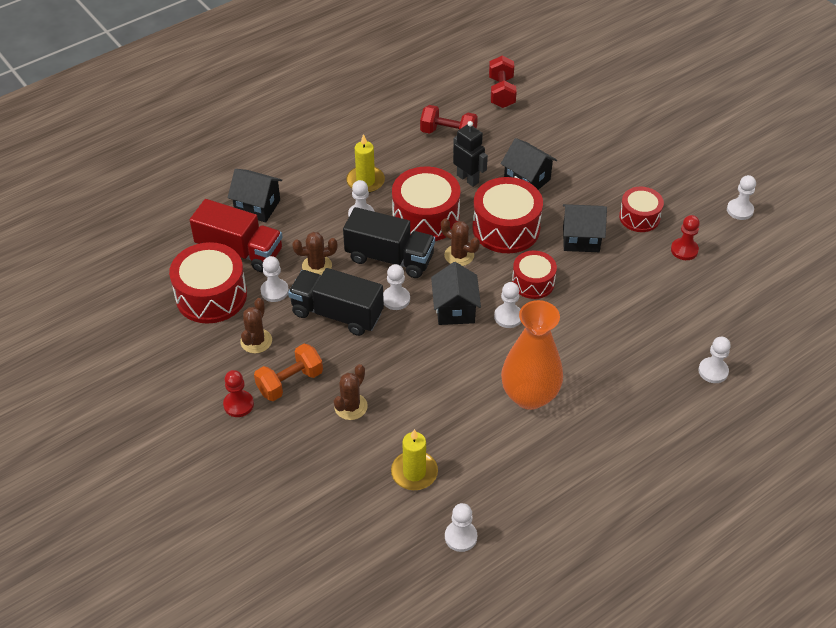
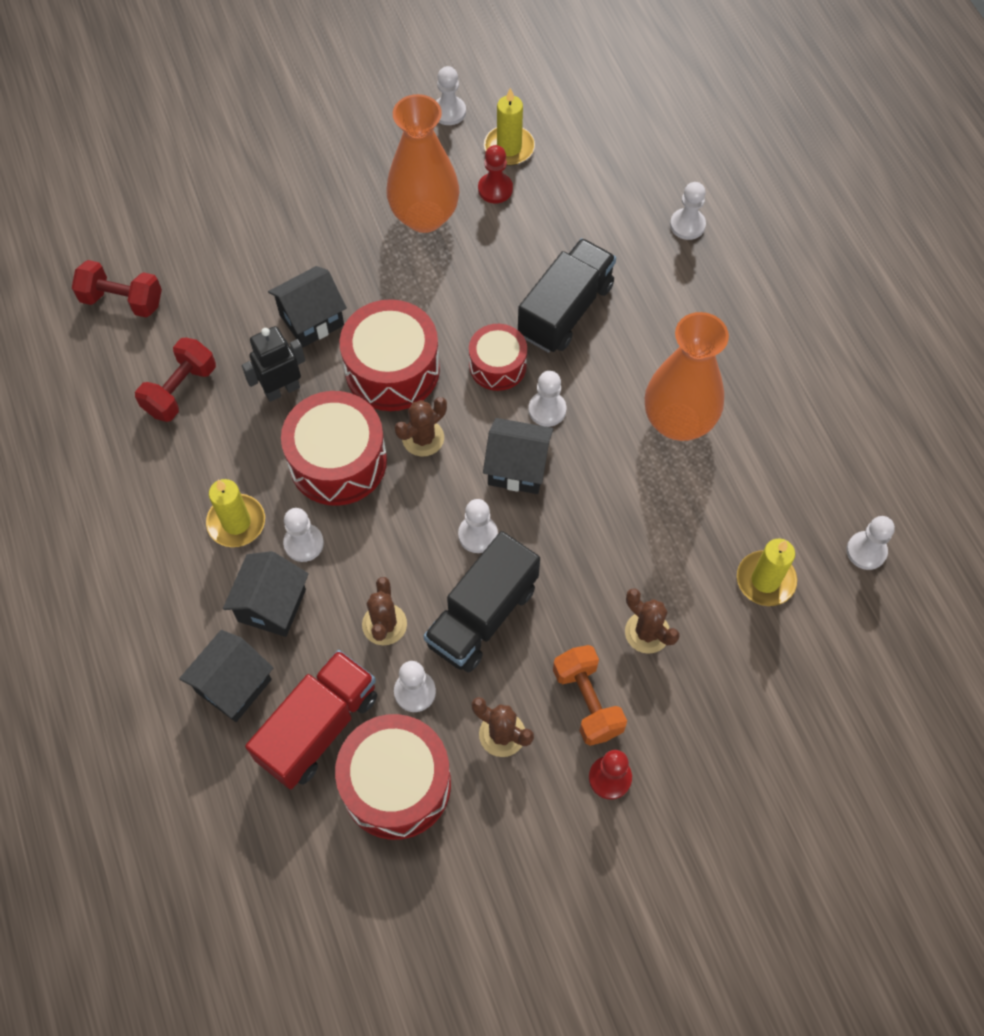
camera: 75 degrees left, 15 degrees up
black truck [343,207,435,278] -> black truck moved to [518,238,616,353]
black house [563,204,607,252] -> black house moved to [223,551,309,637]
red drum [619,187,664,232] -> orange vase [386,94,459,233]
none -> yellow candle [484,88,535,166]

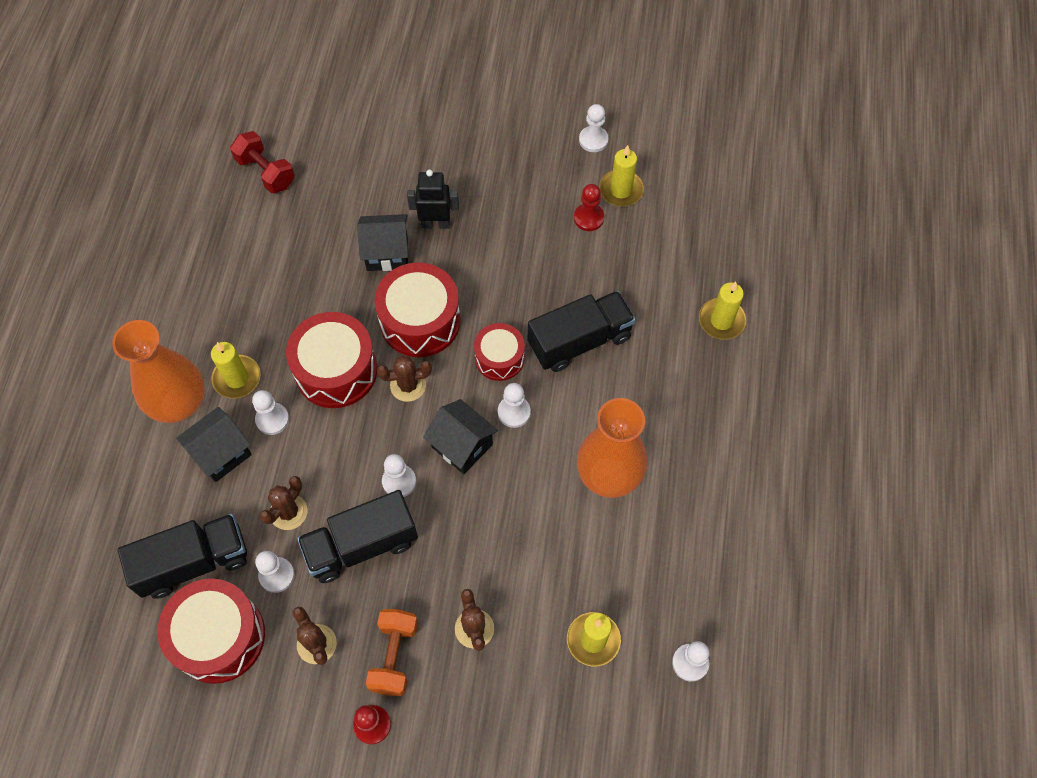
camera: 30 degrees right, 0 degrees up
red dumbbell [135,337,216,422] -> none
black house [179,630,273,722] -> none
black robot [242,326,305,402] -> black robot moved to [407,169,459,229]
red truck [245,650,377,789] -> black truck [118,514,247,599]
orange vase [386,94,459,233] -> orange vase moved to [112,320,205,423]
white pawn [670,182,706,240] -> yellow candle [699,281,747,340]

